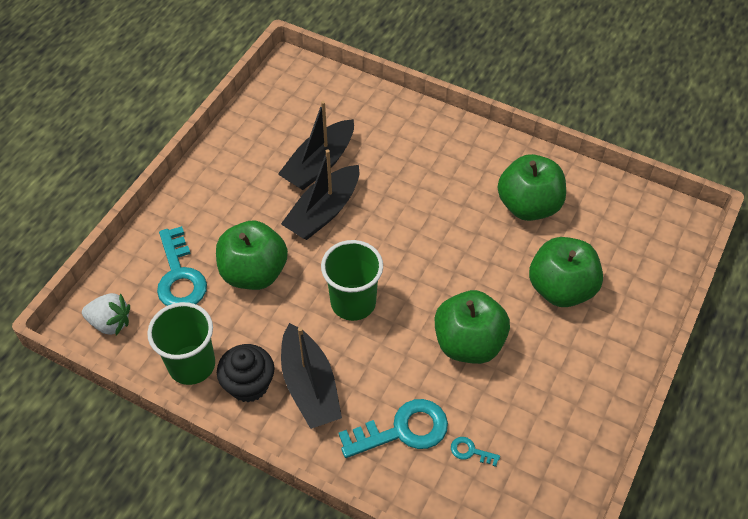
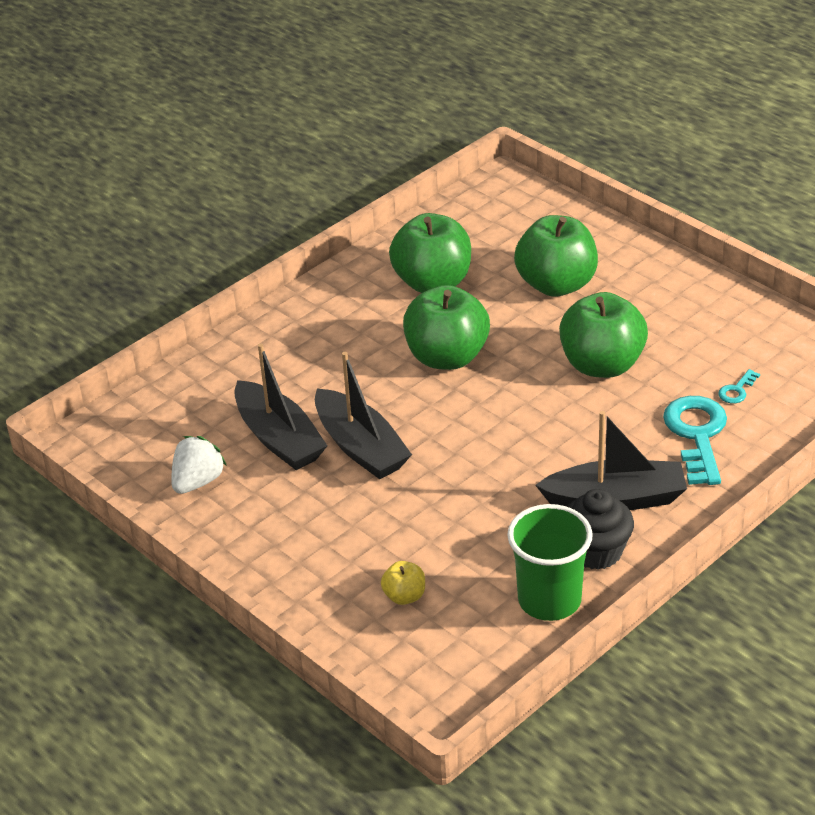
camera: 70 degrees left, 15 degrees down
white strawberry [82,293,130,335] -> white strawberry moved to [171,436,227,494]
turquoise key [157,226,207,306] -> yellow apple [381,561,425,605]
green apple [216,221,288,290] -> green apple moved to [403,285,490,370]
green cup [321,240,383,321] -> none

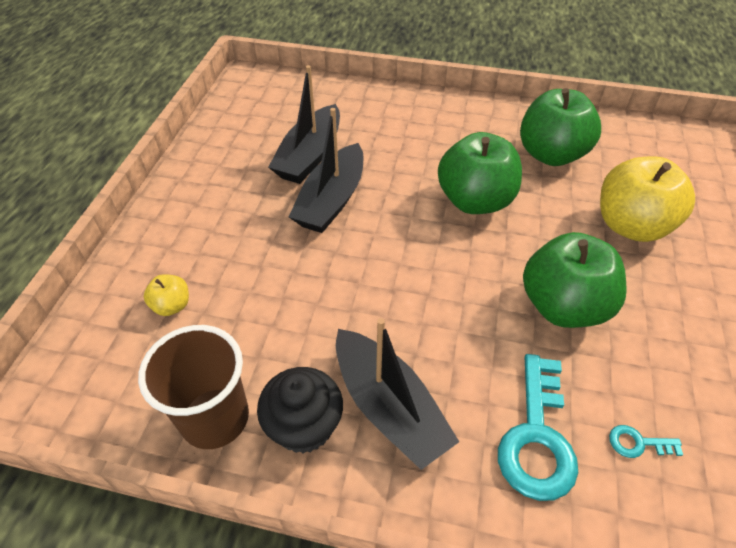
camera: 55 degrees right, 10 degrees up
white strawberry [171,436,227,494] -> none
green cup [507,504,593,621] -> brown cup [138,325,249,449]
green apple [514,215,598,297] -> yellow apple [600,157,695,242]
turquoise key [663,396,727,485] -> turquoise key turned 135 degrees clockwise [498,354,578,501]

